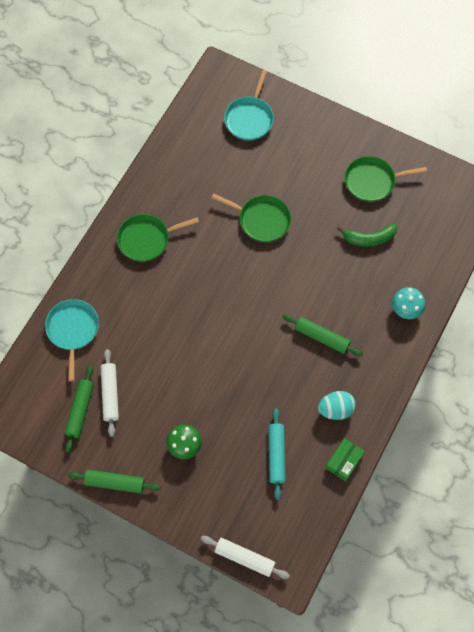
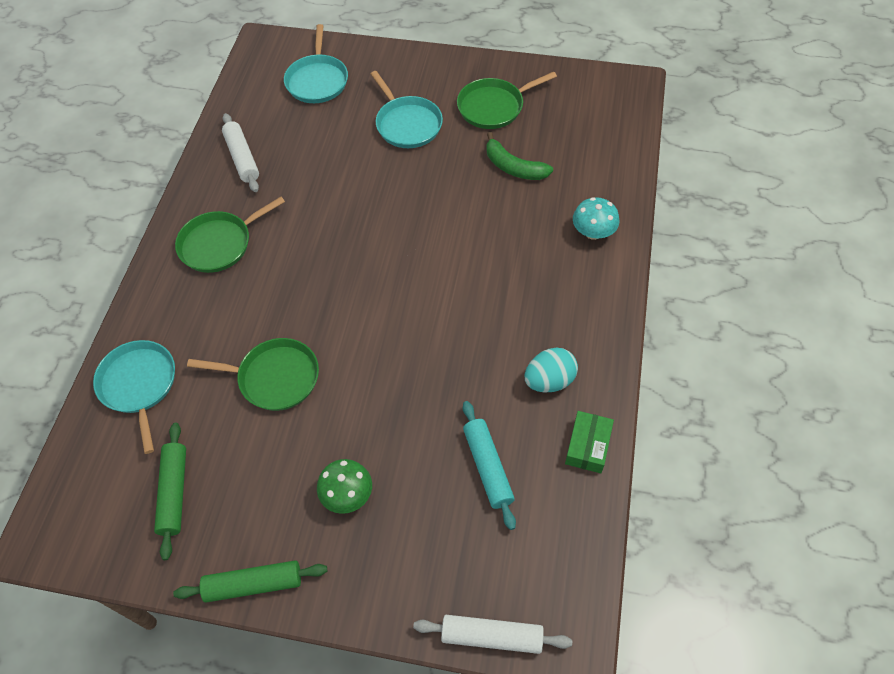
camera: 15 degrees left, 10 degrees down
white rolling pin [101,349,119,437] -> white rolling pin moved to [222,113,259,192]
green pan [212,194,291,242] -> green pan moved to [187,338,319,411]
green rolling pin [283,314,363,357] -> none
green banana [337,223,397,247] -> green banana turned 60 degrees clockwise [486,132,553,180]
none -> turquoise pan [371,71,443,148]

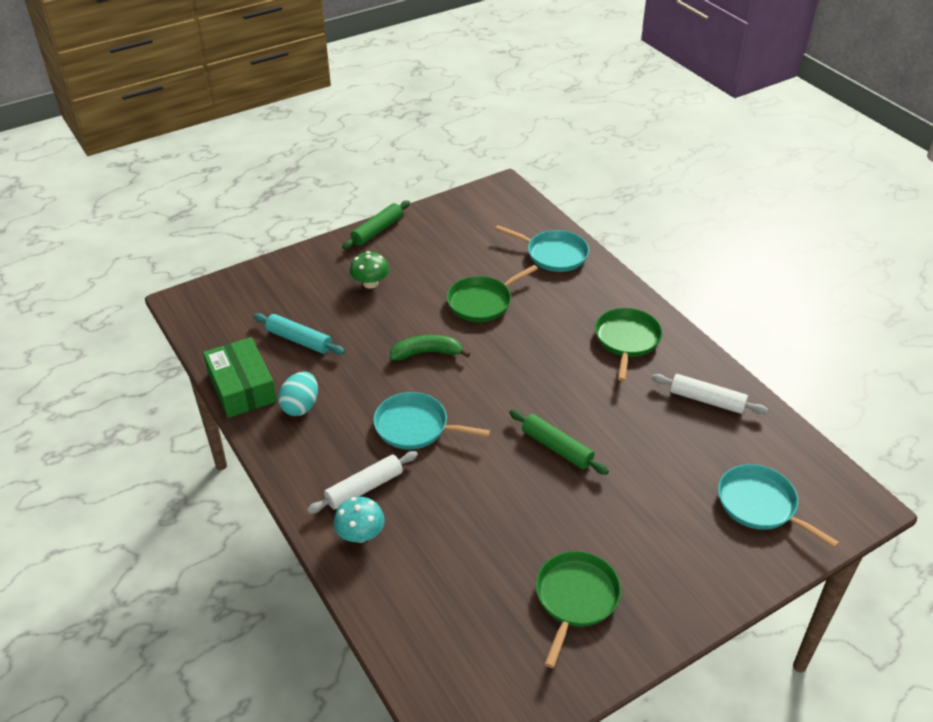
camera: 135 degrees right, 15 degrees down
green rolling pin [154,423,186,560] -> green rolling pin moved to [509,409,609,475]
turquoise pan [371,71,443,148] -> turquoise pan moved to [373,392,491,450]
white rolling pin [413,615,572,654] -> white rolling pin moved to [307,451,418,514]
green banana [486,132,553,180] -> green banana moved to [390,335,470,361]
green box [565,411,614,473] -> green box [203,337,277,418], size x1.67

